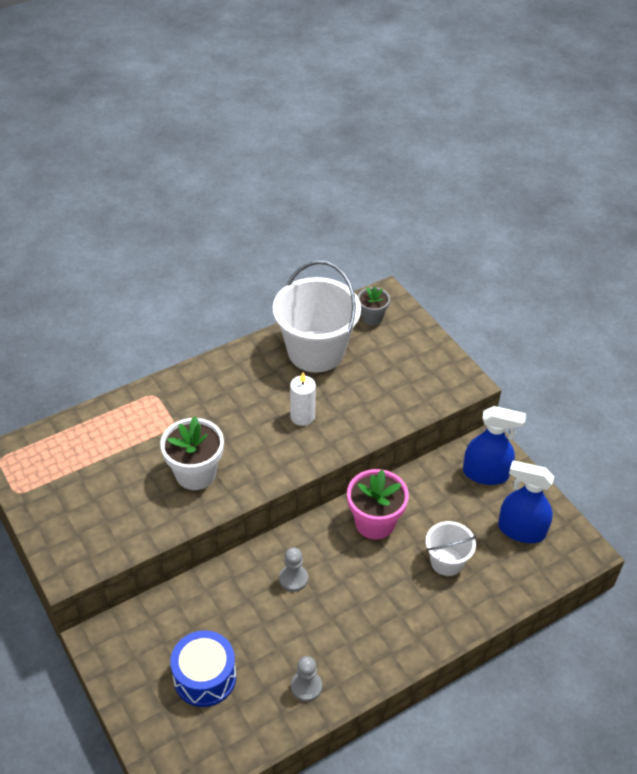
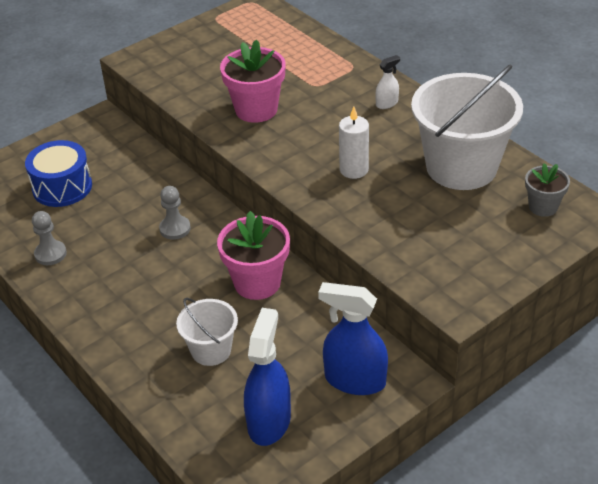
camera: 85 degrees right, 5 degrees down
white flower pot [160,416,224,490] -> pink flower pot [220,39,286,123]
blue spray bottle [463,406,526,485] -> blue spray bottle turned 105 degrees clockwise [318,282,388,395]
none -> white spray bottle [375,55,400,109]

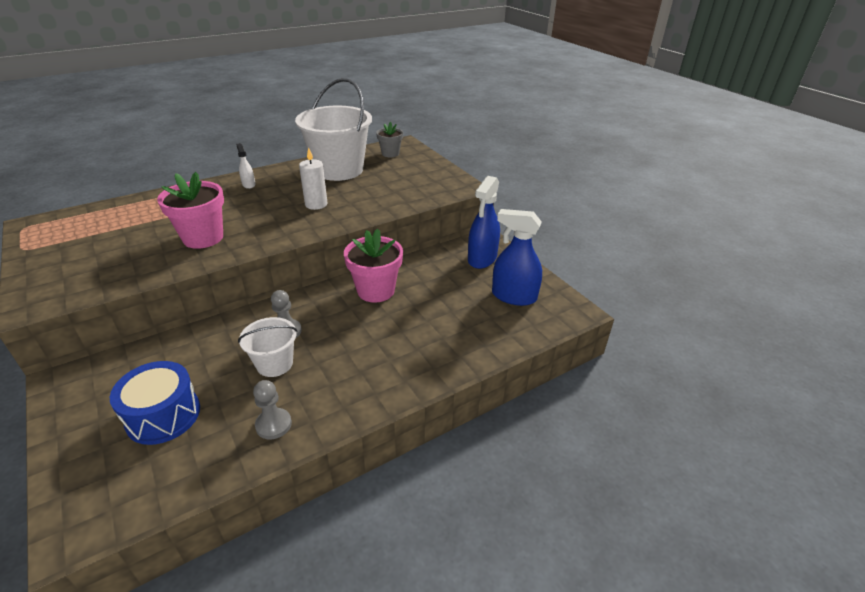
camera: 85 degrees left, 5 degrees down
white bucket [176,298,238,366] -> white bucket moved to [238,317,297,377]

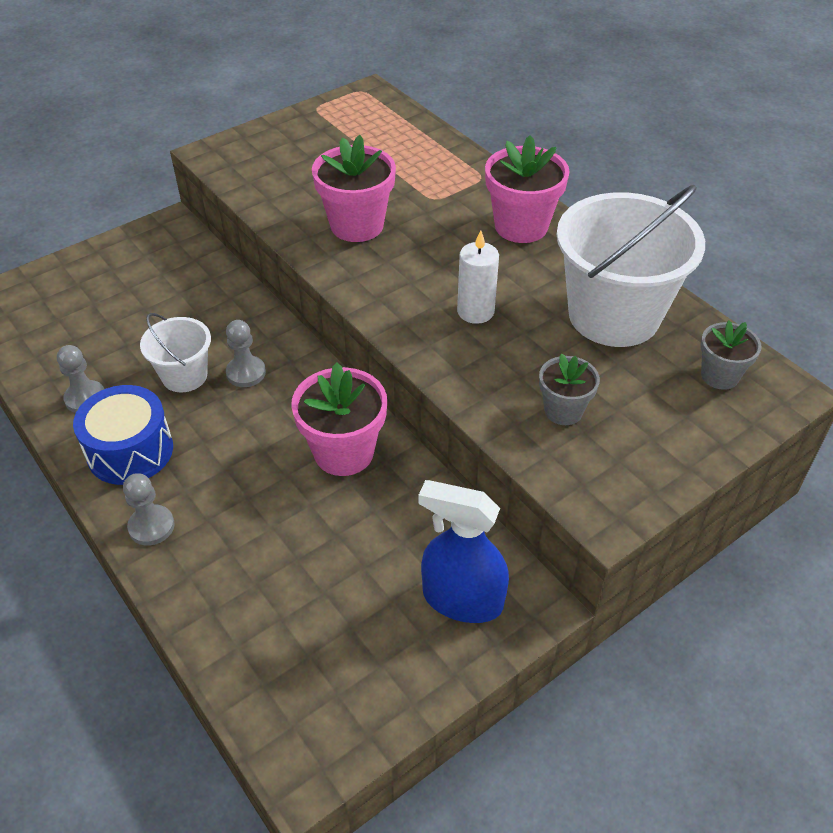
camera: 85 degrees right, 10 degrees up
blue drum [110,361,200,445] -> blue drum moved to [73,385,173,485]
white spray bottle [236,143,255,189] -> pink flower pot [485,135,570,243]
blue spray bottle [492,209,542,306] -> none
none -> grey pawn [123,473,175,546]
none -> grey flower pot [539,353,600,425]

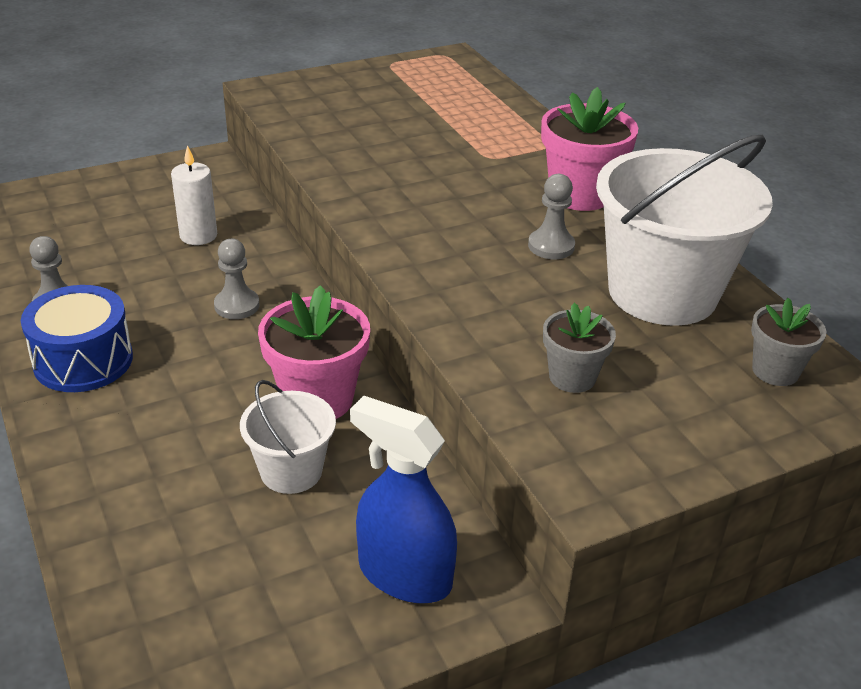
camera: 10 degrees right, 10 degrees down
grey pawn [123,473,175,546] -> grey pawn moved to [528,174,575,259]
white bucket [140,313,211,392] -> white bucket moved to [240,380,336,494]
pink flower pot [312,135,396,242] -> none
white candle [457,230,499,324] -> white candle moved to [171,145,217,245]

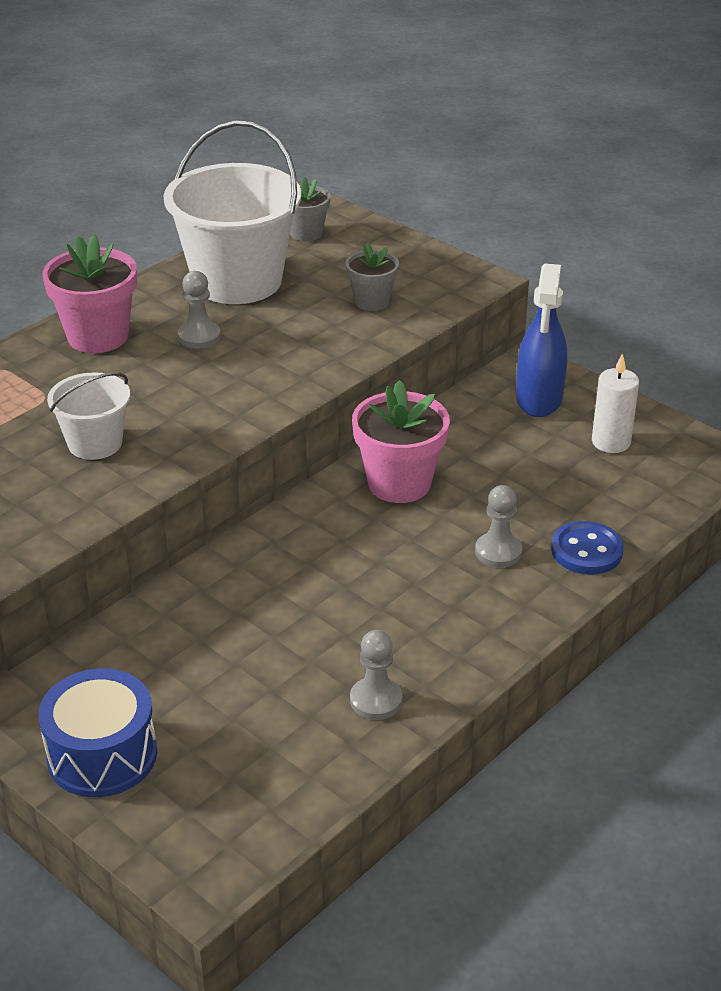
camera: 110 degrees left, 0 degrees up
blue drum [21,285,133,392] -> blue drum moved to [38,668,157,797]
white candle [171,145,217,245] -> white candle moved to [592,353,639,453]
grey pawn [214,239,260,319] -> grey pawn moved to [475,485,522,568]
white bucket [240,380,336,494] -> white bucket moved to [47,372,130,460]
none -> blue button [551,521,624,574]

